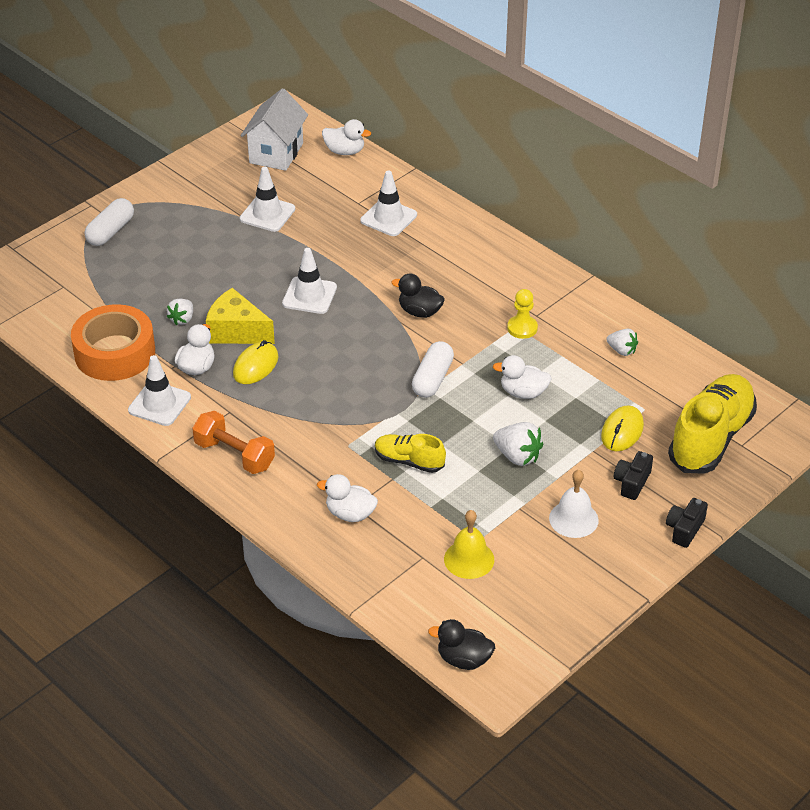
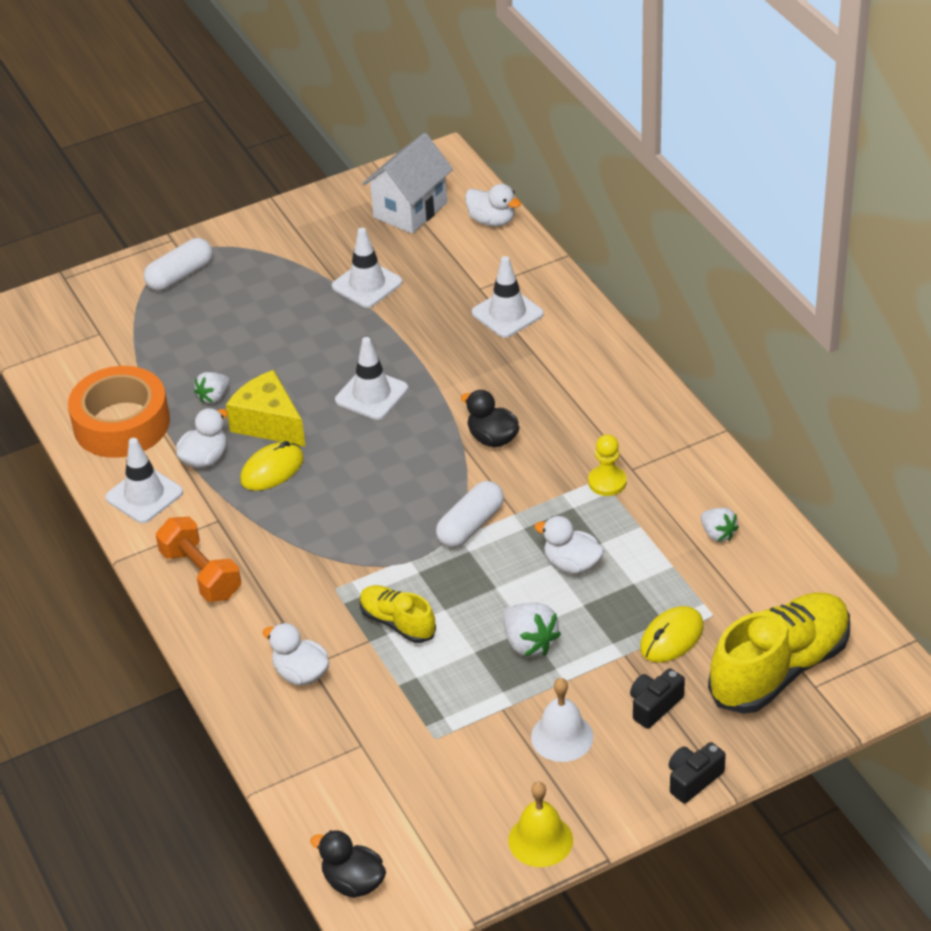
camera: 20 degrees right, 0 degrees up
yellow bell [444,510,494,579] -> yellow bell moved to [508,782,573,867]

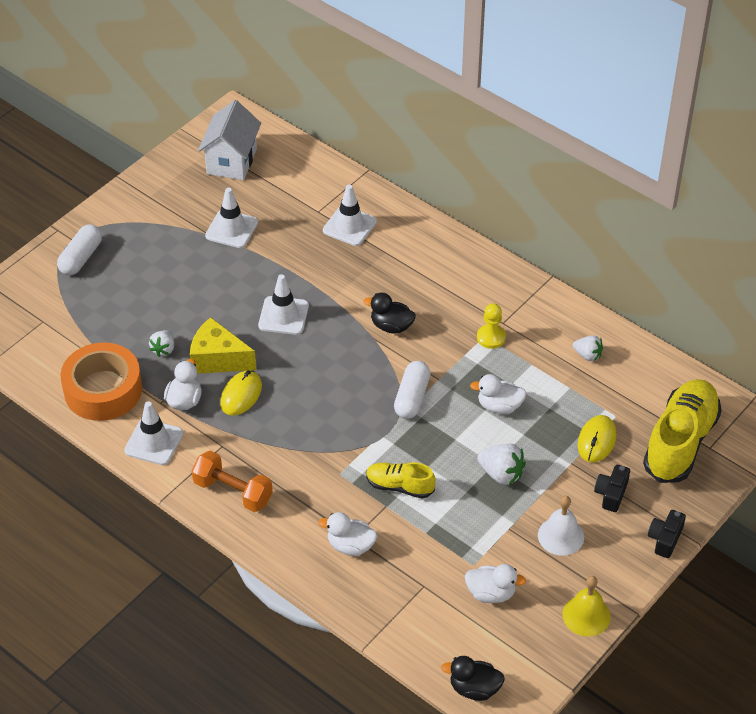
camera: 25 degrees left, 5 degrees up
white duck [465,184,521,227] -> white duck moved to [465,564,526,603]

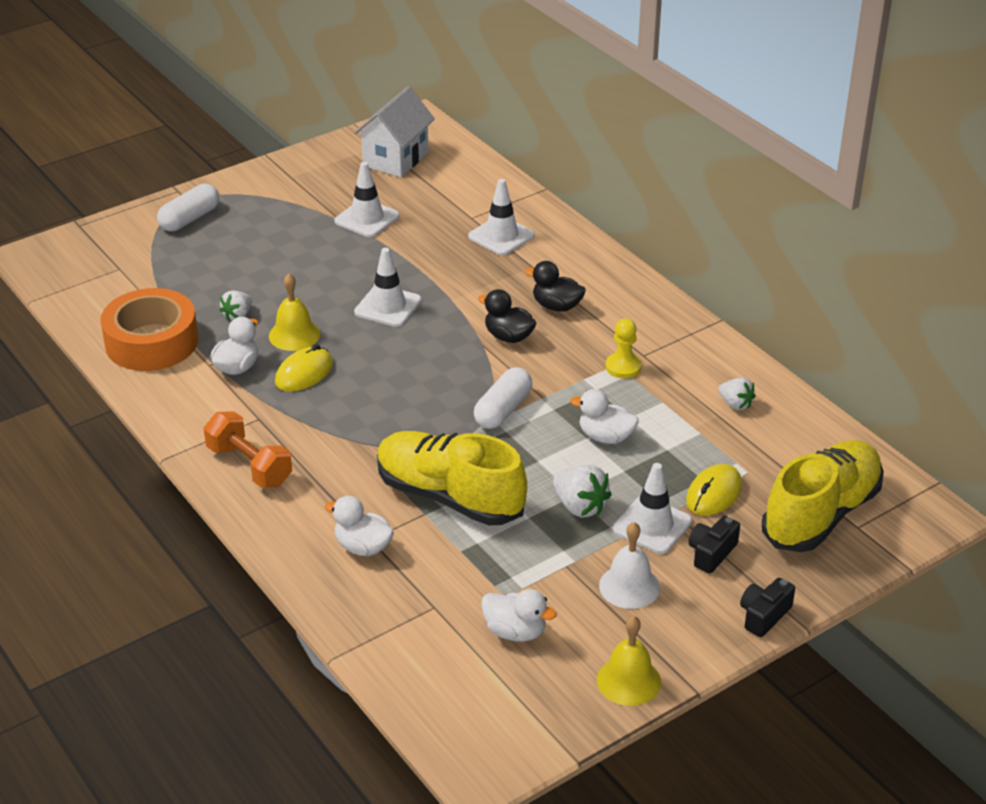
camera: 15 degrees right, 10 degrees down
white traffic cone [124,401,183,465] -> white traffic cone moved to [613,463,692,554]
yellow cheese [190,317,256,374] -> yellow bell [269,274,320,351]
yellow shoe [366,462,436,499] -> yellow shoe [377,431,527,525], size x1.88
black duck [441,656,505,701] -> black duck moved to [525,261,586,312]

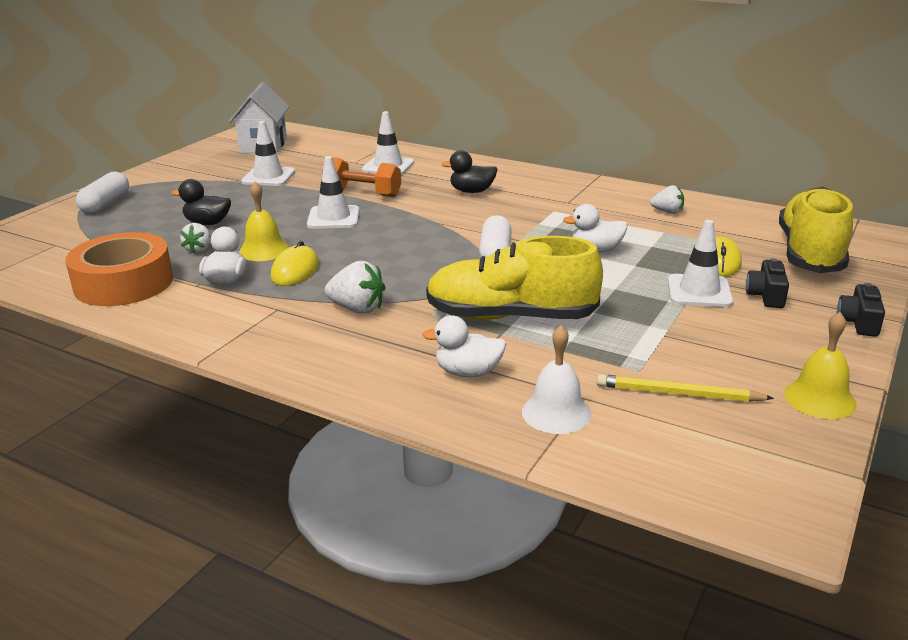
camera: 25 degrees left, 10 degrees down
orange dumbbell [204,412,292,488] -> orange dumbbell moved to [322,157,401,197]
black duck [478,289,536,343] -> black duck moved to [171,179,231,225]
white duck [481,589,557,642] -> yellow pencil [597,374,774,402]
white strawberry [553,465,612,518] -> white strawberry moved to [325,261,385,314]
white bell [599,522,660,609] -> white bell moved to [522,325,591,434]
yellow pawn [605,319,642,379] -> none

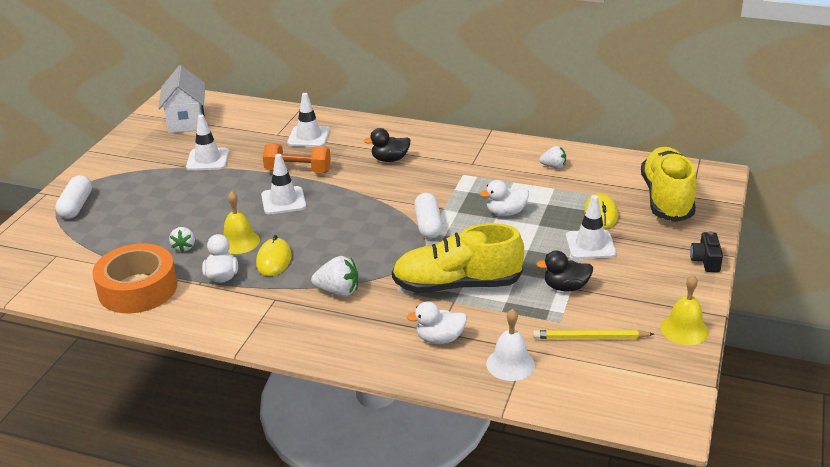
camera: 10 degrees left, 5 degrees up
black duck [171,179,231,225] -> black duck moved to [536,251,593,291]
black camera [746,258,789,308] -> none

